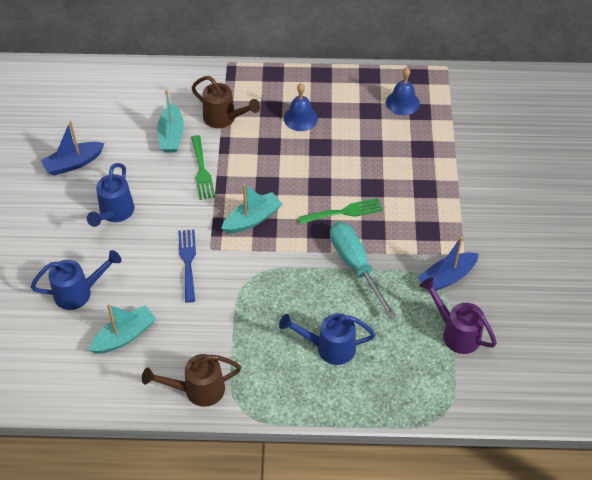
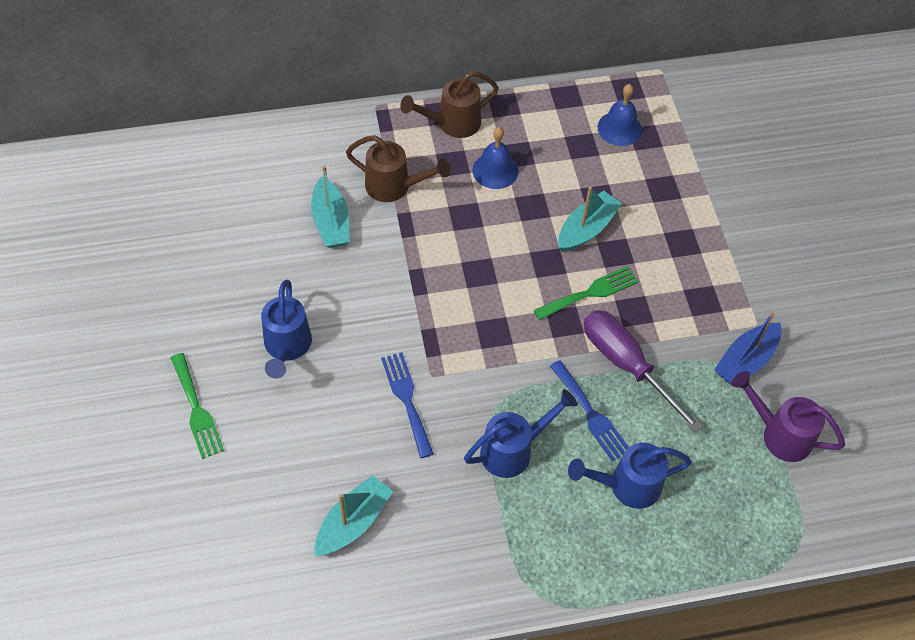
camera: 15 degrees left, 5 degrees up
blue watering can [31,250,121,310] -> blue watering can moved to [464,389,578,478]
blue boat [41,121,104,176] -> none
brown watering can [142,354,241,407] -> brown watering can moved to [400,71,499,138]
green fork [191,135,215,200] -> green fork moved to [171,353,224,459]
turquoise boat [221,184,282,233] -> turquoise boat moved to [558,187,622,252]
turquoise screwdriver [330,222,396,318] -> purple screwdriver [584,310,703,433]
none -> blue fork [550,360,629,461]

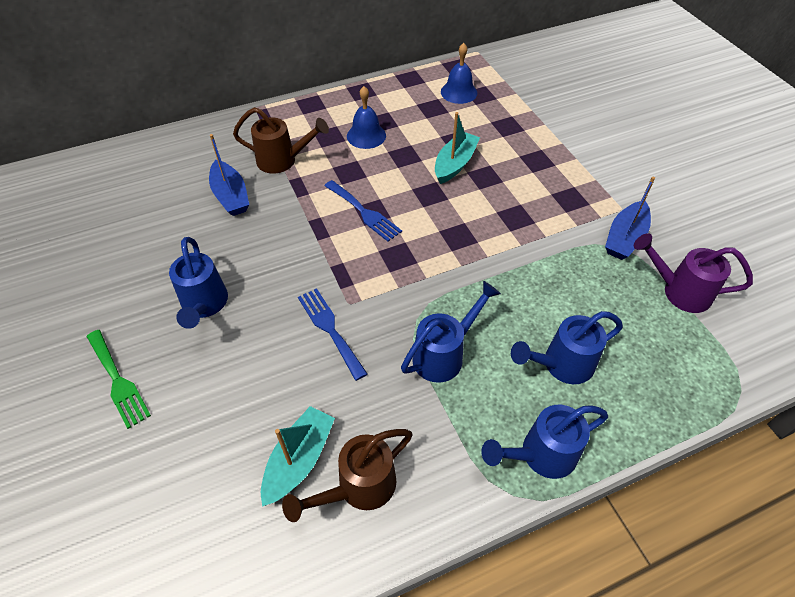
camera: 10 degrees left, 5 degrees down
turquoise boat [311,166,350,248] -> blue boat [209,134,249,216]
brown watering can [400,71,499,138] -> brown watering can moved to [282,429,412,522]
green fork [534,266,639,320] -> none
blue fork [550,360,629,461] -> blue fork moved to [324,180,402,242]
purple screwdriver [584,310,703,433] -> none
none -> blue watering can [481,405,608,479]

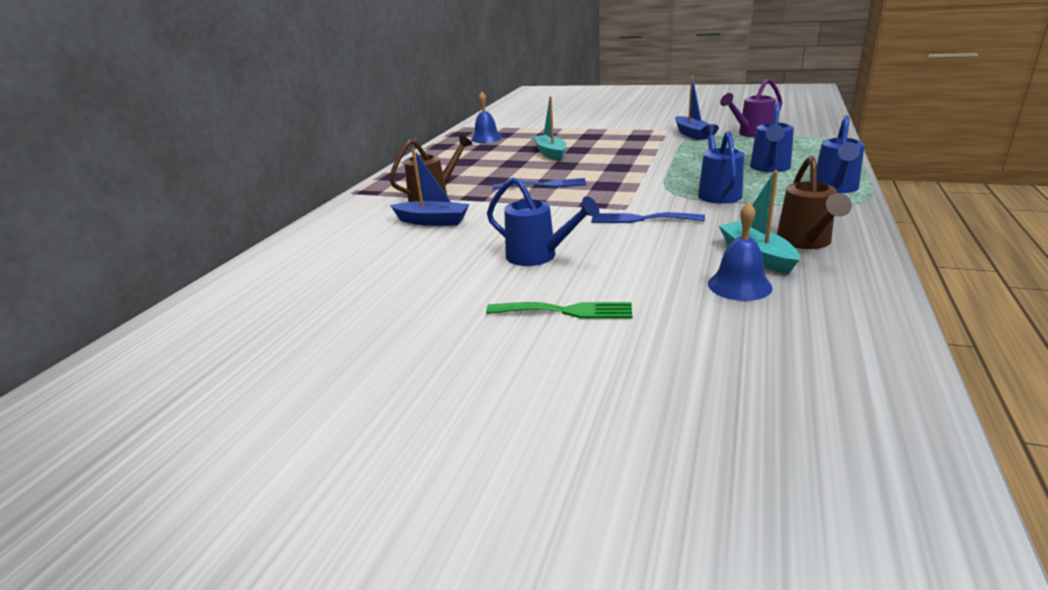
camera: 45 degrees left, 25 degrees down
blue bell [347,86,386,149] -> blue bell moved to [708,202,773,301]

